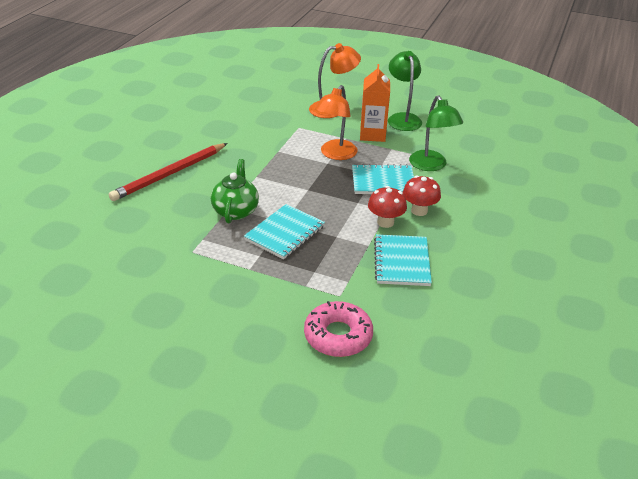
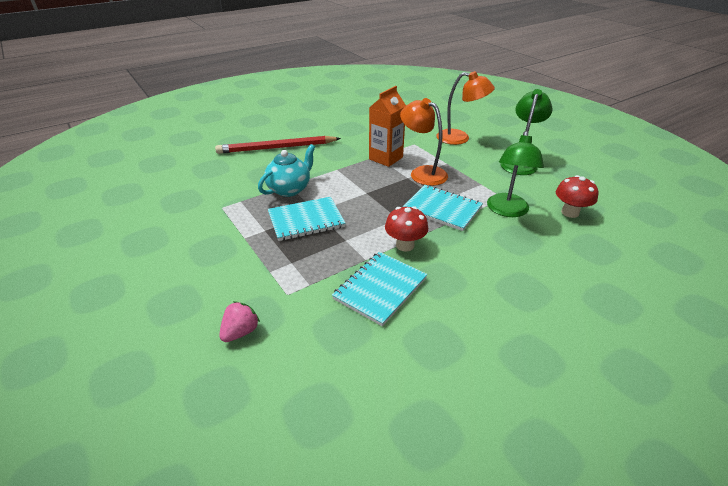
camera: 35 degrees right, 0 degrees up
green teapot [211,159,259,224] -> turquoise teapot [258,144,315,197]
pink donut [304,301,373,357] -> pink strawberry [219,301,260,342]
orange lamp [315,85,358,160] -> orange lamp turned 75 degrees clockwise [400,98,448,186]
orange carton [360,64,390,142] -> orange carton moved to [369,86,406,167]
red mushroom [403,175,441,216] -> red mushroom moved to [556,175,598,218]

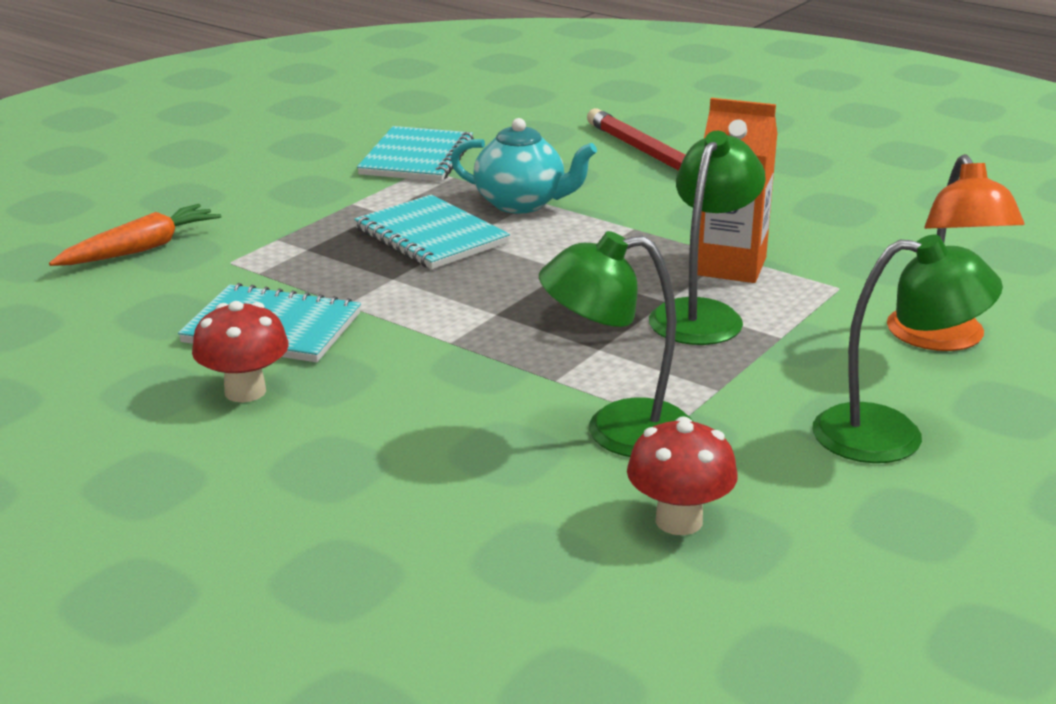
camera: 70 degrees right, 10 degrees down
pink strawberry [219,301,260,342] -> orange carrot [49,204,221,266]
red mushroom [385,206,428,252] -> red mushroom moved to [192,301,289,402]
orange lamp [400,98,448,186] -> green lamp [649,131,766,345]
turquoise notebook [403,185,483,231] -> turquoise notebook moved to [357,126,474,182]

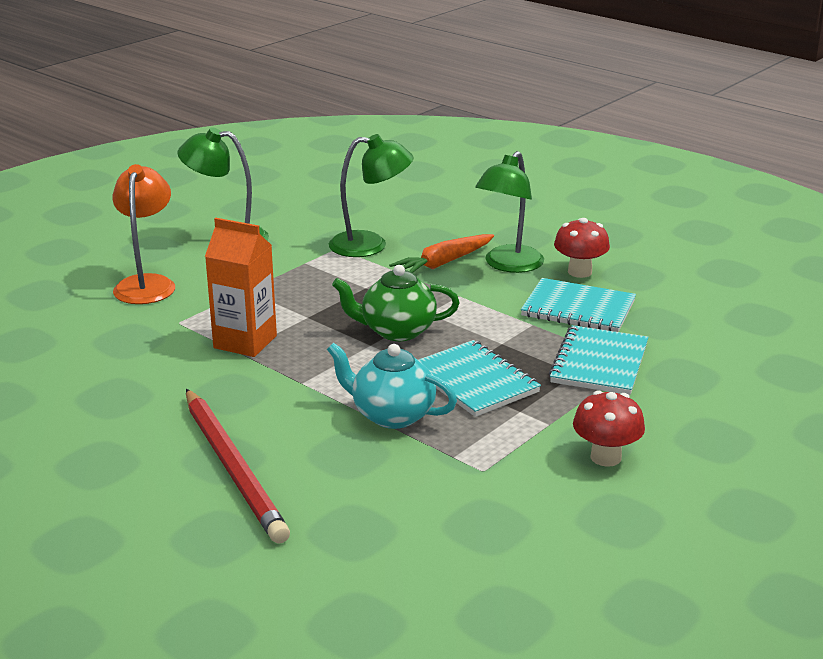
camera: 175 degrees left, 0 degrees up
orange carrot [49,204,221,266] -> orange carrot moved to [389,234,494,273]
turquoise notebook [357,126,474,182] -> turquoise notebook moved to [549,325,648,395]
red mushroom [627,416,738,535] -> red mushroom moved to [573,390,645,467]
green lamp [649,131,766,345] -> green lamp moved to [475,151,544,273]
none -> green teapot [332,265,460,341]

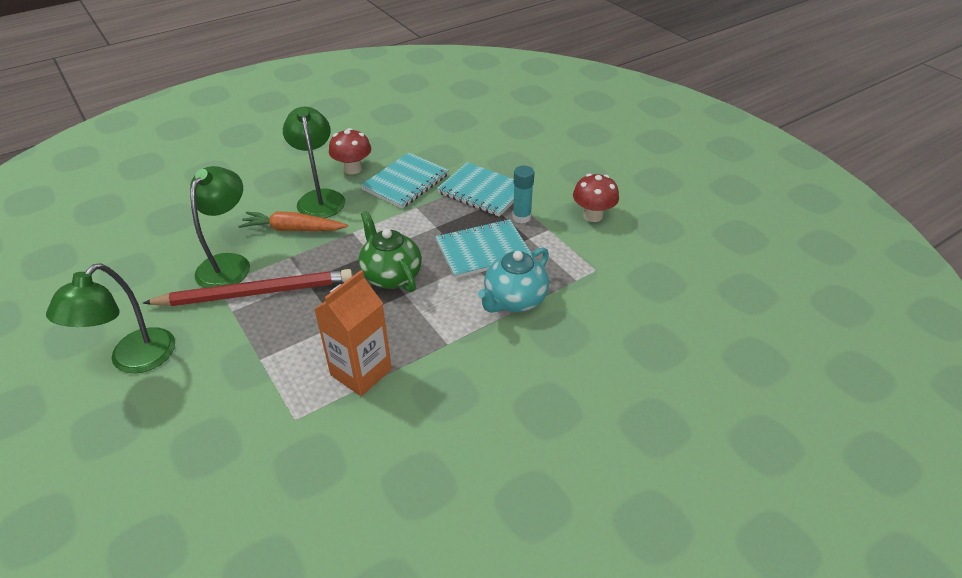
camera: 75 degrees left, 15 degrees up
orange lamp [112,164,175,304] -> none
red pencil [186,389,290,544] -> red pencil moved to [143,269,353,306]
green teapot [332,265,460,341] -> green teapot turned 135 degrees clockwise [358,211,422,292]
orange carrot [389,234,494,273] -> orange carrot turned 120 degrees clockwise [238,211,348,231]
green lamp [475,151,544,273] -> green lamp turned 150 degrees counterclockwise [283,107,345,218]
none -> turquoise glue stick [512,166,534,223]

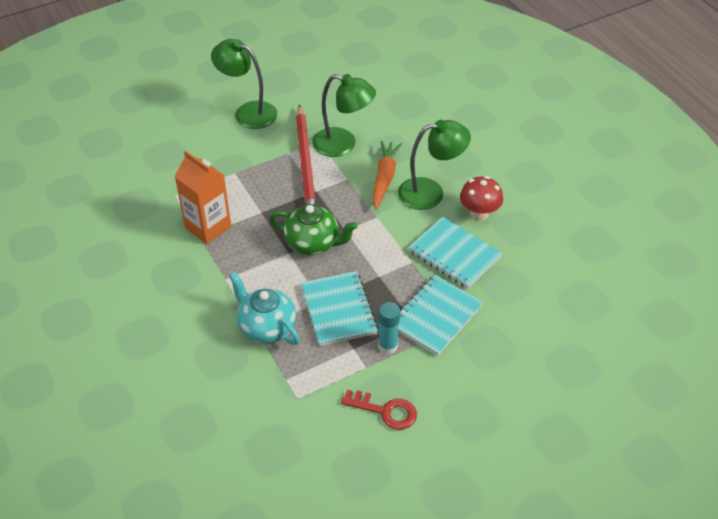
camera: 95 degrees right, 5 degrees up
green teapot [358,211,422,292] -> green teapot turned 45 degrees clockwise [269,204,358,255]
red mushroom [573,173,619,222] -> red key [341,390,417,430]

